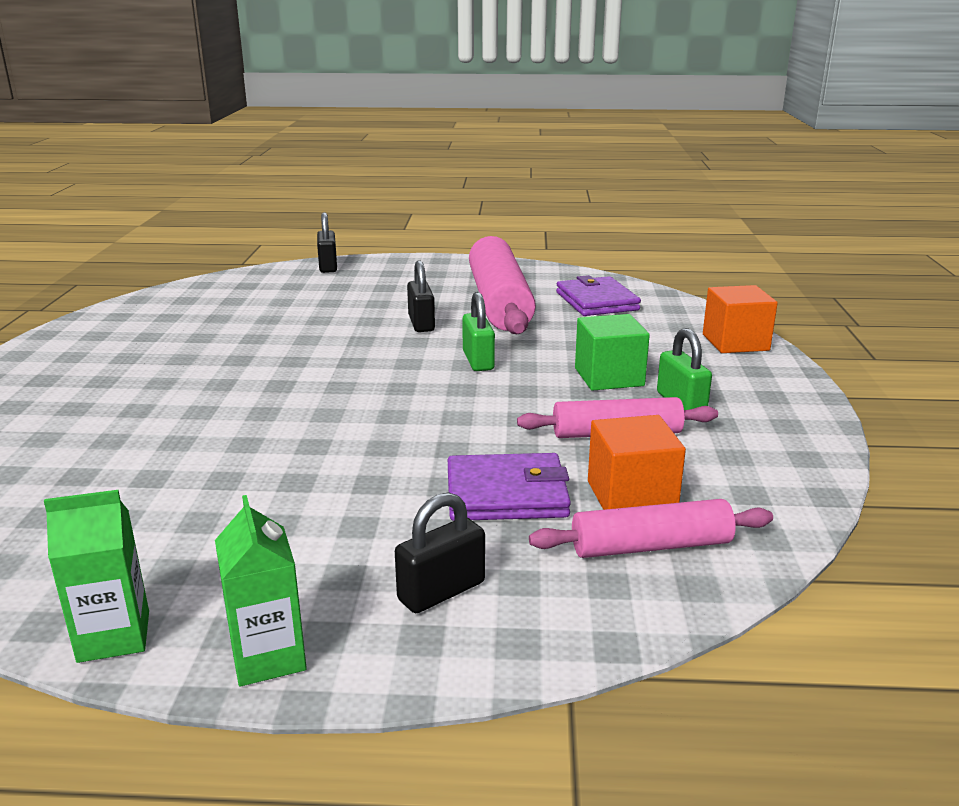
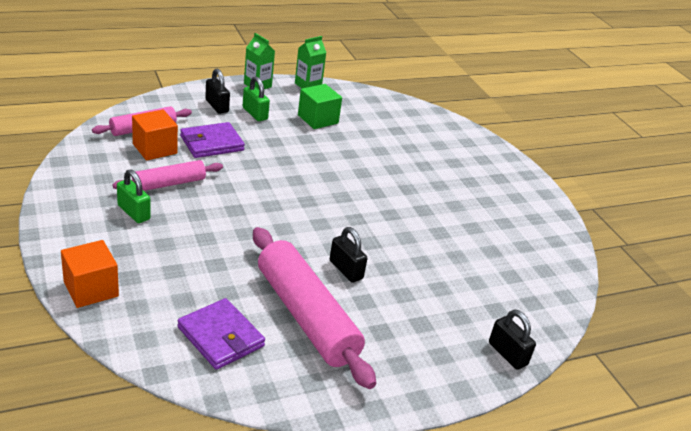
camera: 150 degrees right, 10 degrees up
black padlock [395,492,485,613] -> black padlock turned 60 degrees counterclockwise [205,68,230,114]
green padlock [462,292,495,371] -> green padlock moved to [243,76,270,121]
green cube [575,314,650,391] -> green cube moved to [298,84,342,129]

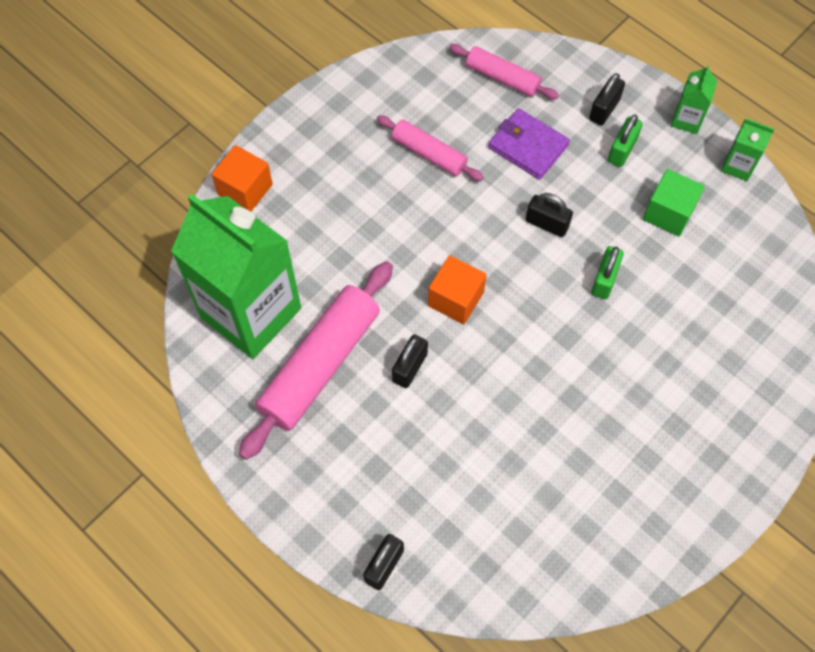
camera: 70 degrees right, 30 degrees up
green padlock [117,169,151,223] -> green padlock moved to [591,246,624,299]
orange cube [132,110,178,161] -> orange cube moved to [428,255,487,324]
purple wallet [177,298,265,370] -> green carton [171,194,301,359]
none -> black padlock [526,193,573,237]

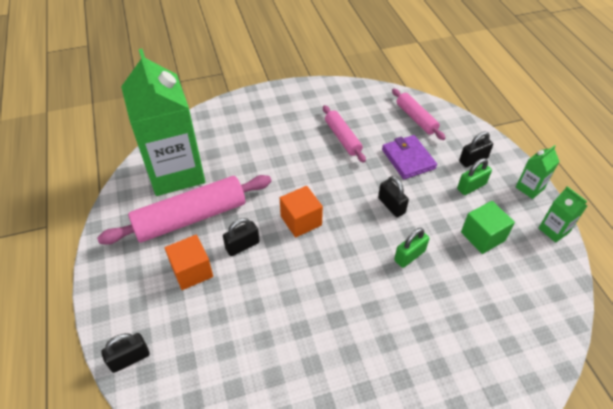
camera: 30 degrees right, 15 degrees down
orange cube [211,145,273,212] -> orange cube moved to [165,235,213,290]

